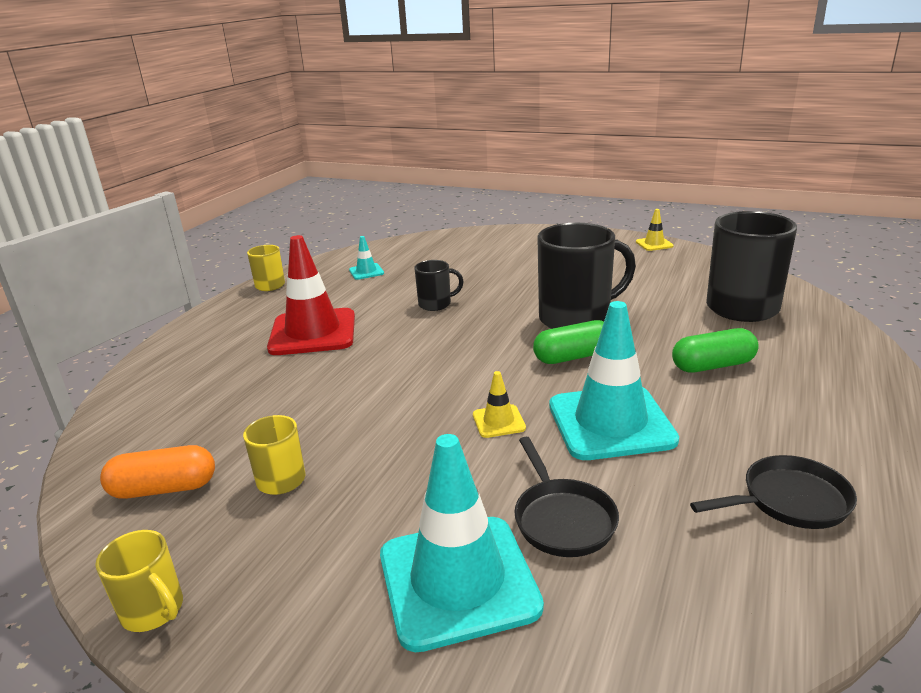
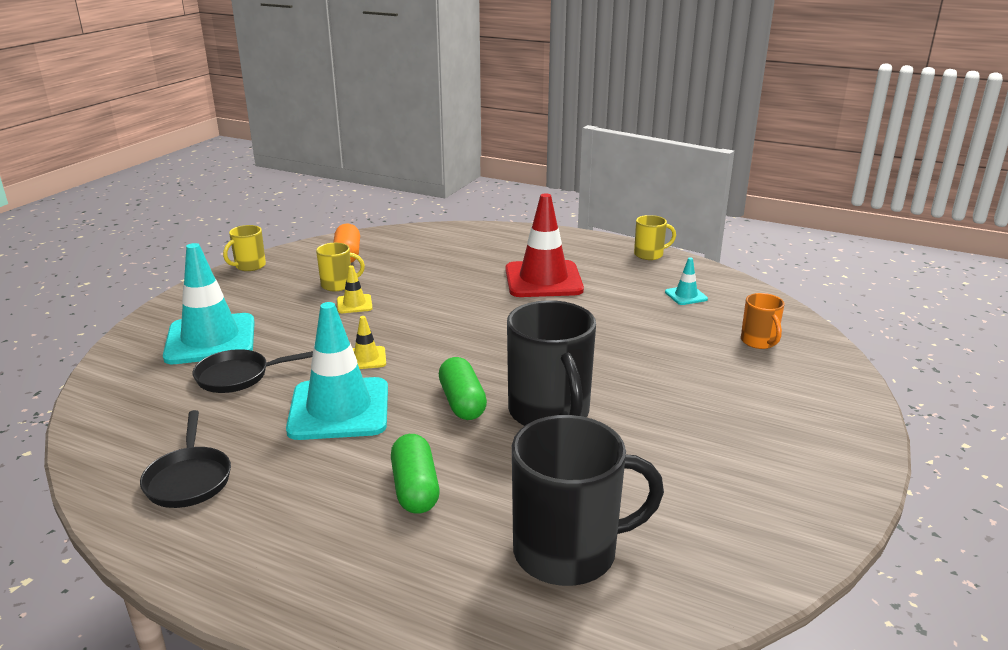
camera: 90 degrees right, 0 degrees up
black mug [414,260,464,311] -> none
yellow traffic cone [636,209,674,251] -> yellow traffic cone moved to [337,265,373,313]
none -> orange mug [741,293,784,349]

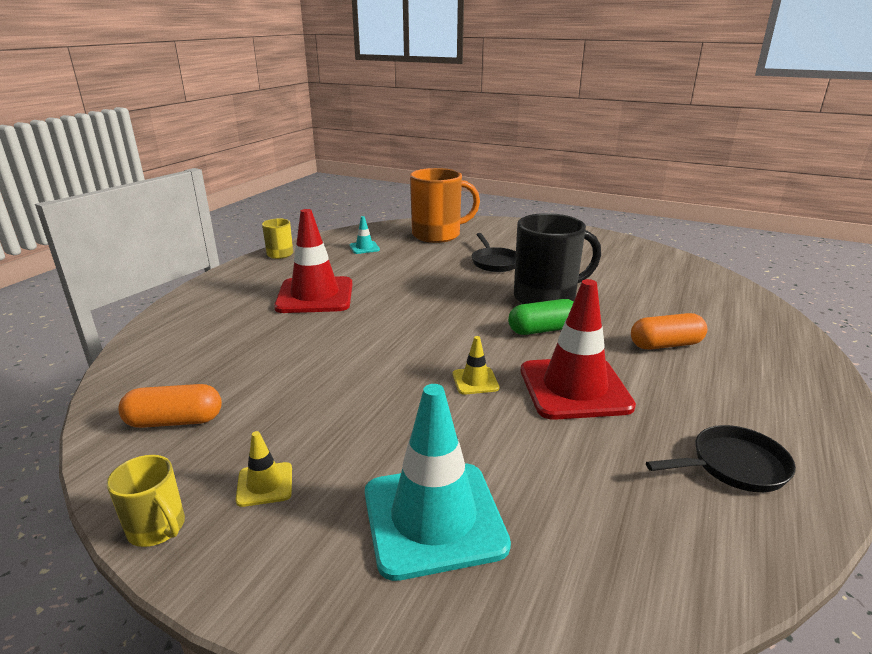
camera: 90 degrees left, 0 degrees up
black pan [193,349,313,393] -> black pan moved to [472,233,516,272]
turquoise traffic cone [286,302,388,440] -> red traffic cone [521,279,636,420]
yellow mug [316,243,365,291] -> none
yellow traffic cone [337,265,373,313] -> yellow traffic cone moved to [236,431,292,507]
green capsule [391,434,440,514] -> orange capsule [631,313,707,350]
black mug [512,415,664,586] -> none
orange mug [741,293,784,349] -> orange mug [410,168,480,243], size x2.00

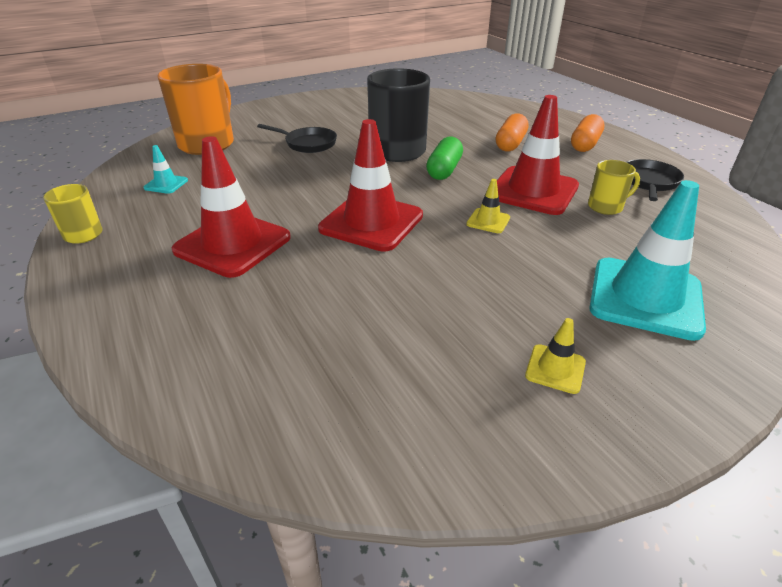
camera: 55 degrees left, 10 degrees up
yellow mug [107,455,185,547] -> yellow mug moved to [588,160,640,215]
orange capsule [118,384,222,428] -> orange capsule moved to [571,114,605,152]
none -> red traffic cone [318,119,423,252]

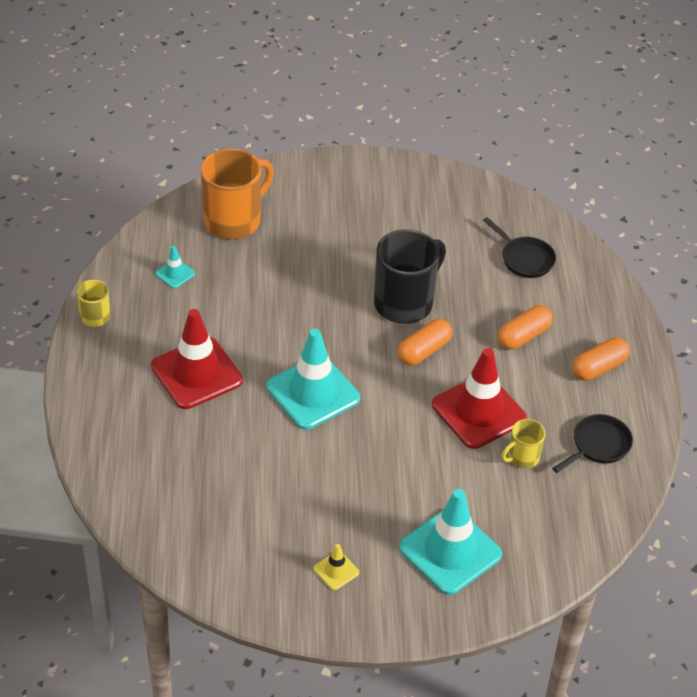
camera: 25 degrees right, 10 degrees up
black pan [257,124,337,153] -> black pan moved to [483,217,556,278]
red traffic cone [318,119,423,252] -> turquoise traffic cone [267,329,360,430]
green capsule [426,137,463,180] -> orange capsule [398,319,452,365]
yellow traffic cone [466,179,510,233] -> none
yellow mug [588,160,640,215] -> yellow mug turned 135 degrees clockwise [502,419,546,469]

